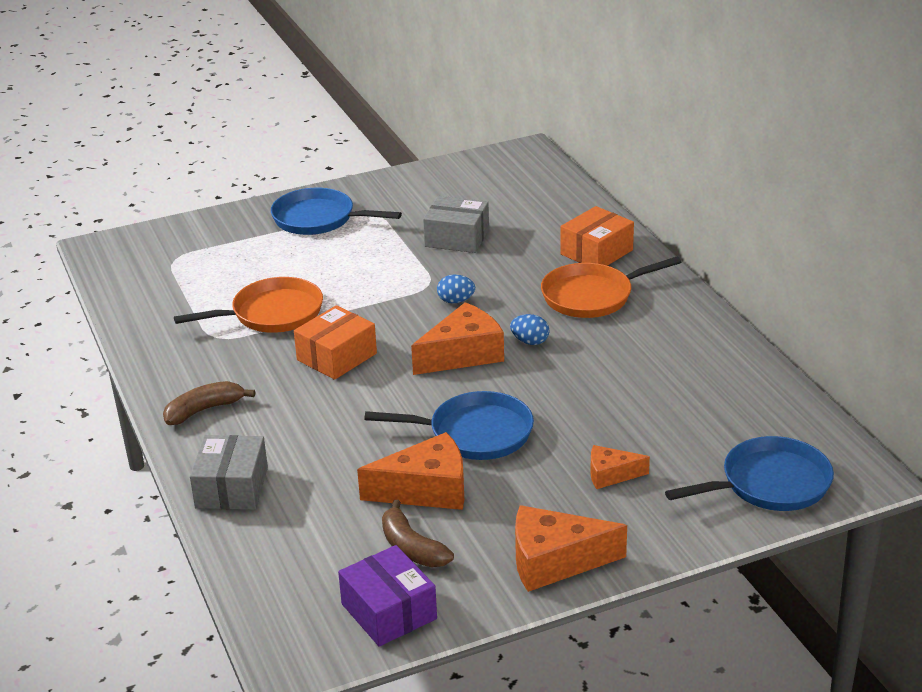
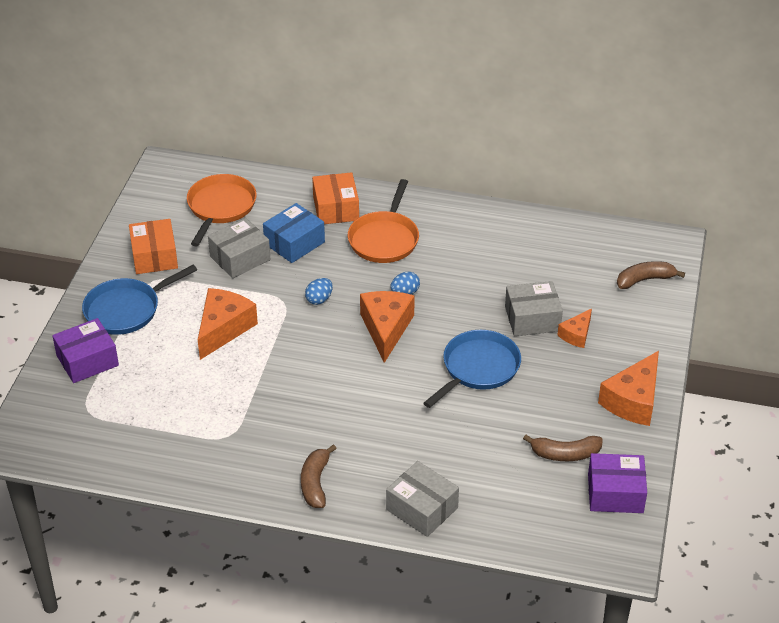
camera: 55 degrees left, 10 degrees up
orange pan [174,277,323,333] -> orange pan moved to [187,174,257,247]
orange box [294,305,377,380] -> orange box moved to [129,219,178,274]
orange cheese [357,432,464,510] -> orange cheese moved to [198,288,258,360]
blue pan [665,436,834,511] -> brown banana [617,261,685,289]
none -> purple box [52,318,119,383]
none -> blue box [263,203,325,263]
none -> grey box [505,281,563,336]

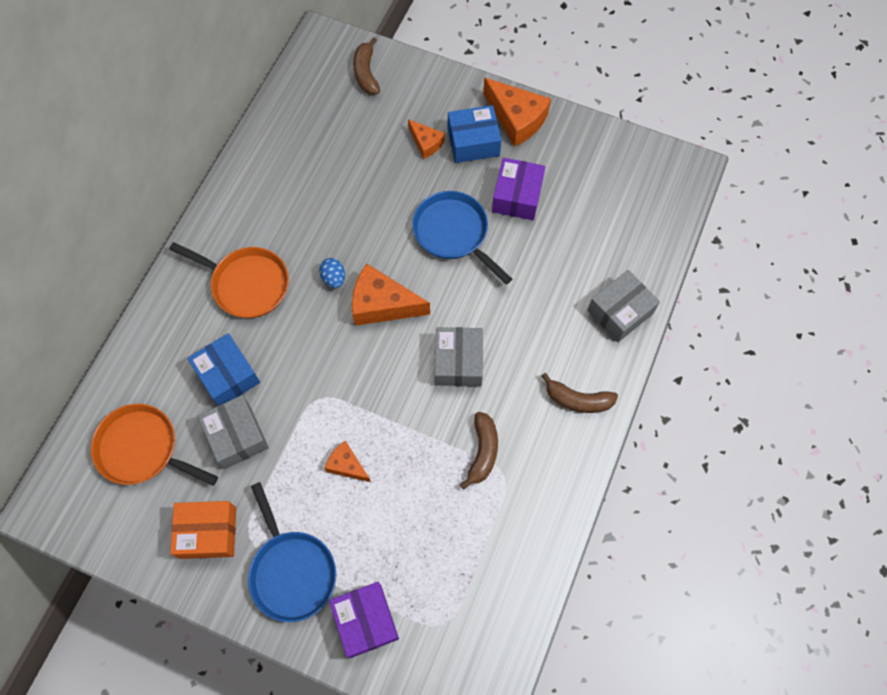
camera: 80 degrees left, 25 degrees up
orange cheese [198,288,258,360] -> orange cheese [325,441,371,482], size x0.57
blue egg [305,278,333,305] -> none
orange box [312,172,359,224] -> none
grey box [505,281,563,336] -> grey box moved to [435,327,483,386]
brown banana [523,435,603,461] -> brown banana moved to [460,412,498,489]
purple box [588,453,647,513] -> purple box moved to [492,158,545,220]
none -> blue box [448,105,502,163]

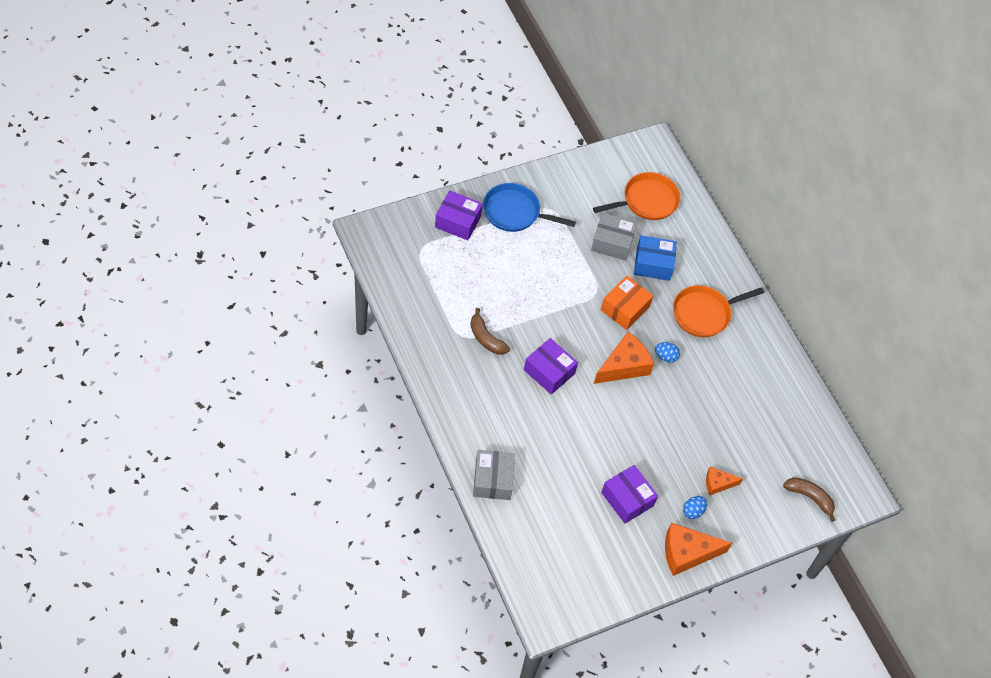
camera: 125 degrees right, 10 degrees down
orange box [170,501,236,559] -> orange box moved to [600,276,653,330]
orange cheese [325,441,371,482] -> none
blue pan [412,191,512,285] -> none
grey box [435,327,483,386] -> purple box [524,338,578,395]
blue box [448,105,502,163] -> blue egg [683,496,707,519]
brown banana [541,373,618,413] -> none

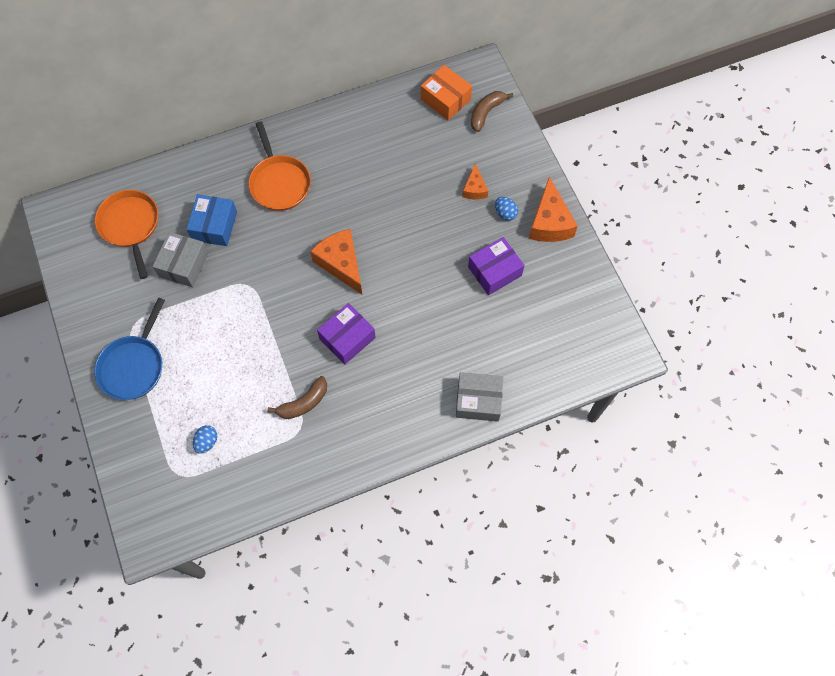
camera: 80 degrees left, 10 degrees up
purple box [435,190,483,240] -> none
orange box [600,276,653,330] -> orange box moved to [421,65,472,120]
blue egg [655,342,680,363] -> blue egg moved to [193,425,217,454]

